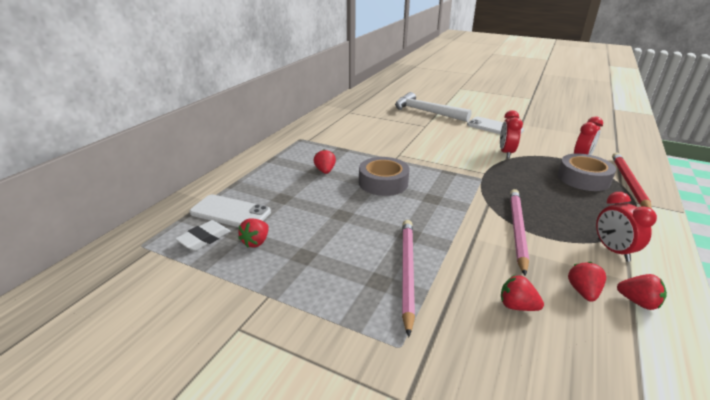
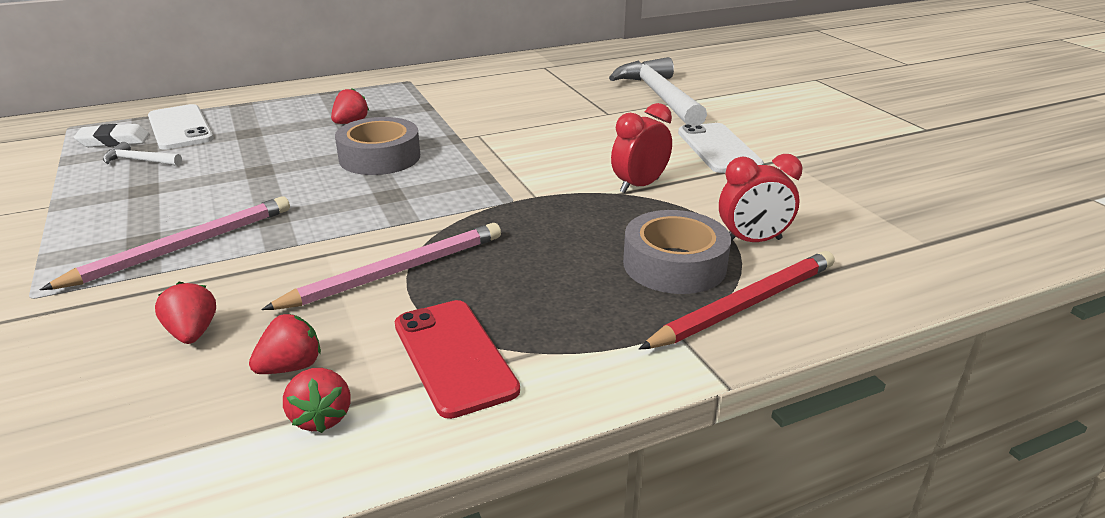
camera: 40 degrees right, 0 degrees up
red strawberry [238,218,269,247] -> white hammer [103,142,182,166]
red clock [596,192,657,262] -> red phone [395,300,520,419]

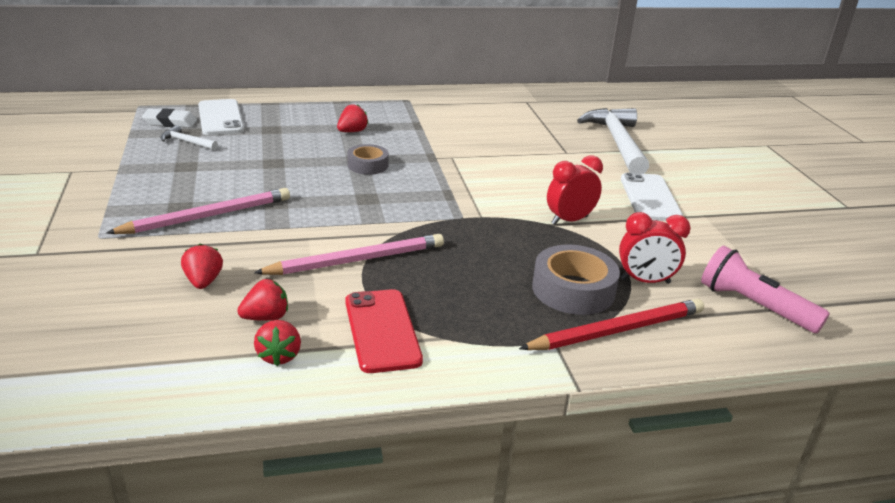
camera: 10 degrees right, 0 degrees up
grey tape [335,117,420,175] -> grey tape [347,144,389,175], size x0.63
none -> pink flashlight [701,246,830,333]

